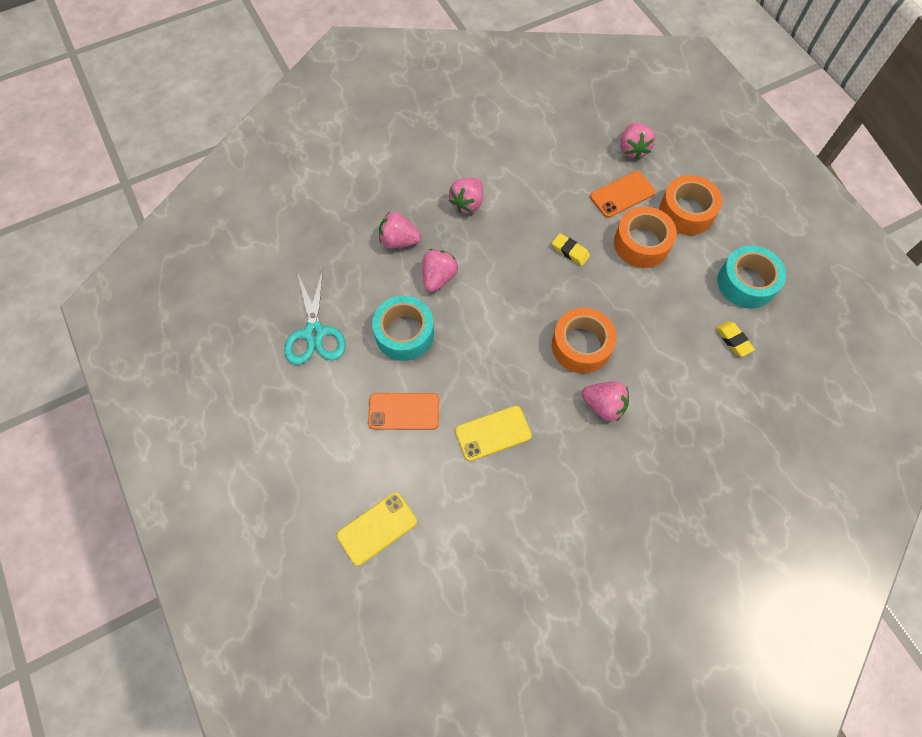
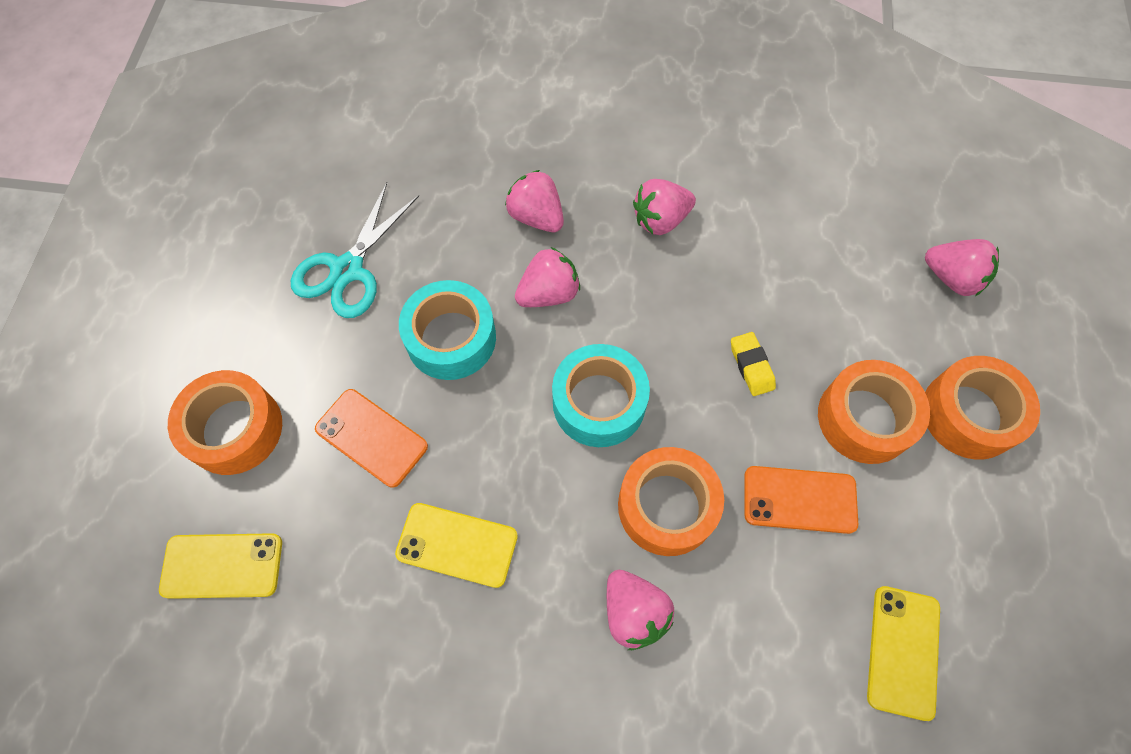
camera: 35 degrees right, 0 degrees up
orange phone [590,171,655,218] -> orange phone moved to [744,466,858,534]
pink strawberry [620,123,655,159] -> pink strawberry turned 90 degrees counterclockwise [925,239,999,296]
yellow eraser [716,321,755,357] -> yellow phone [867,586,940,721]
turquoise tape [717,245,786,309] -> turquoise tape moved to [552,344,650,447]
none -> orange tape [168,370,282,475]

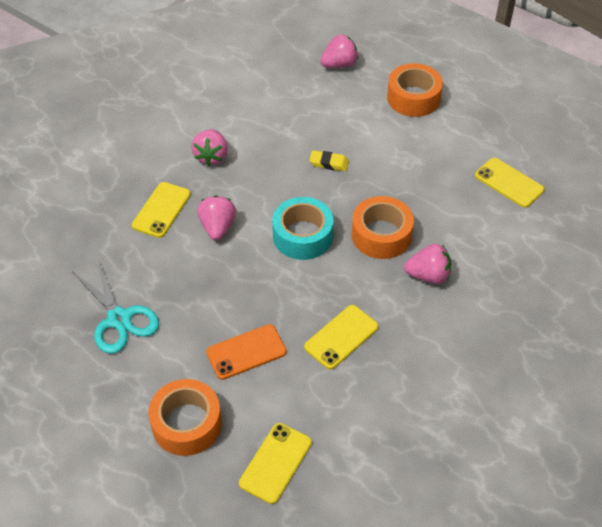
camera: 60 degrees left, 15 degrees down
turquoise tape [399,280,496,380] -> none
pink strawberry [505,170,564,232] -> yellow phone [132,182,191,238]
orange phone [744,466,858,534] -> none
orange tape [818,360,930,464] -> none

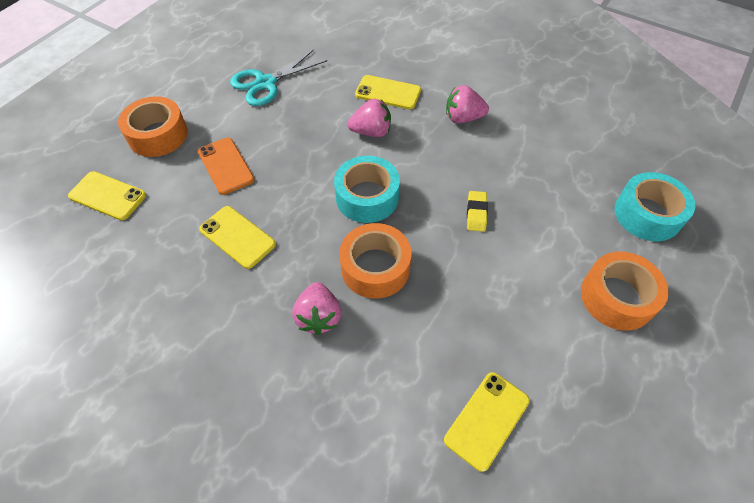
camera: 85 degrees right, 5 degrees up
pink strawberry [320,34,358,68] -> turquoise tape [615,172,695,241]

